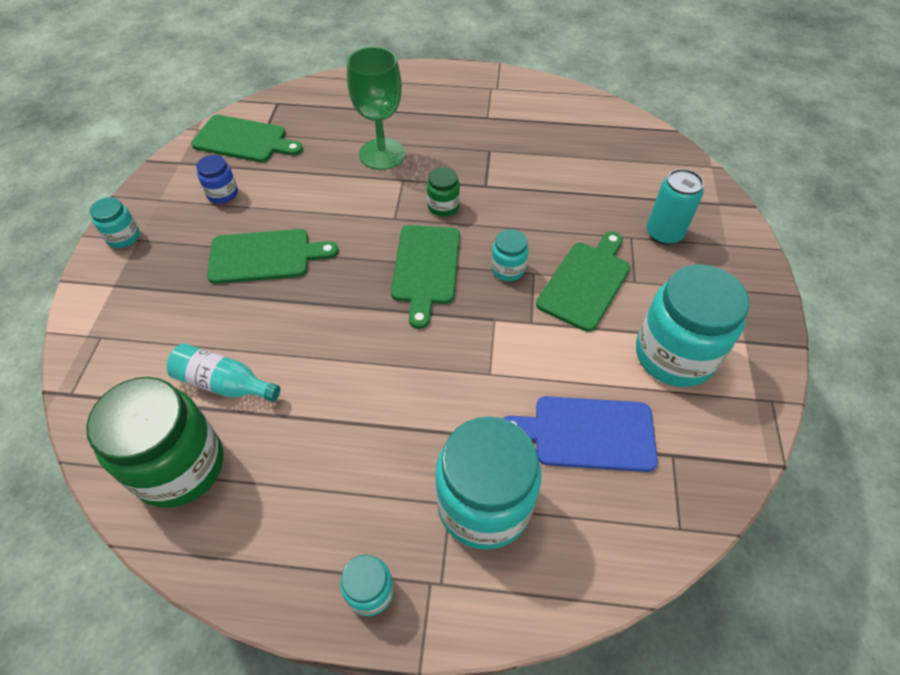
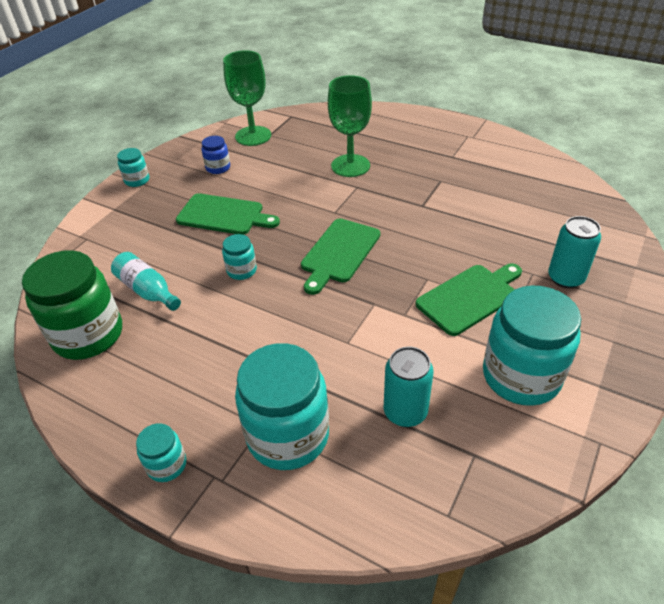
camera: 25 degrees right, 10 degrees down
green cutting board [191,115,303,162] -> green goblet [223,50,271,146]
green jar [427,167,460,217] -> none
turquoise jar [491,229,529,281] -> turquoise jar moved to [222,234,257,280]
blue cutting board [503,396,658,472] -> turquoise can [384,347,434,427]

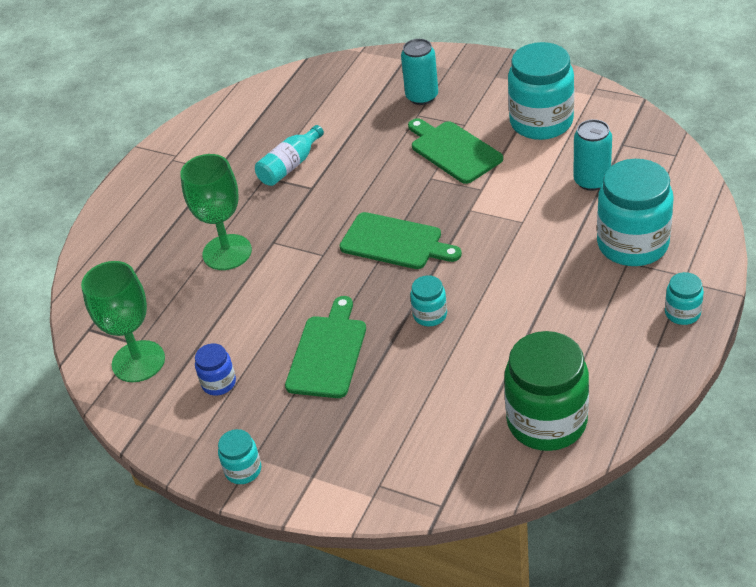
camera: 90 degrees left, 0 degrees up
turquoise bottle [111,252,181,311] -> turquoise bottle moved to [255,125,324,186]

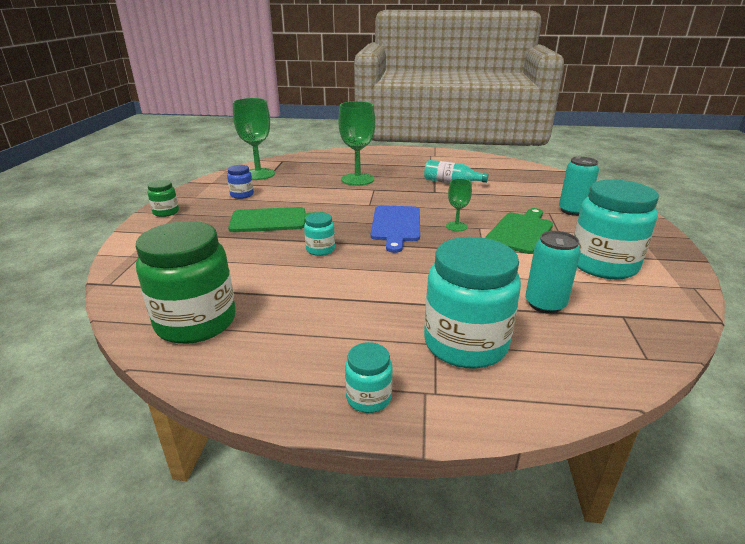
camera: 65 degrees right, 15 degrees down
turquoise jar [218,429,261,484] -> green jar [147,180,179,217]
green cutting board [339,212,462,269] -> blue cutting board [371,205,420,253]
none -> green goblet [446,179,472,231]

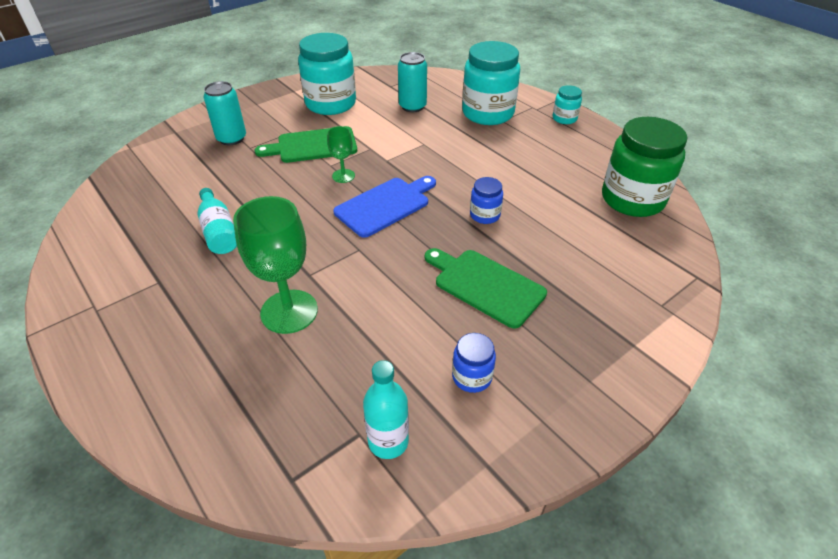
camera: 135 degrees left, 15 degrees up
green jar [147,180,179,217] -> none
green goblet [233,98,275,180] -> turquoise bottle [363,360,409,459]
turquoise jar [304,212,335,256] -> blue jar [470,177,503,224]

